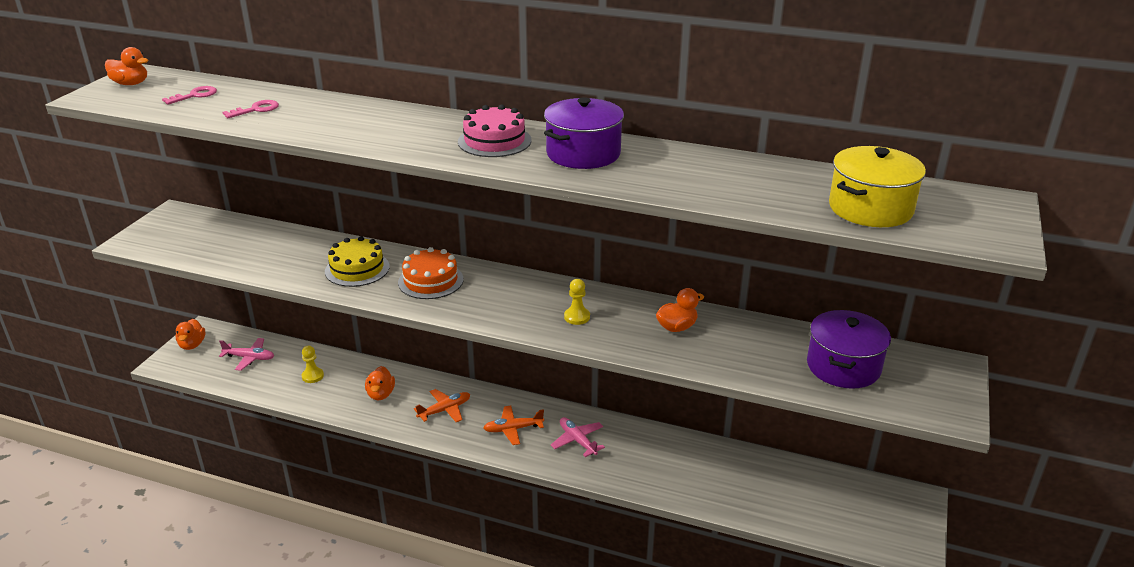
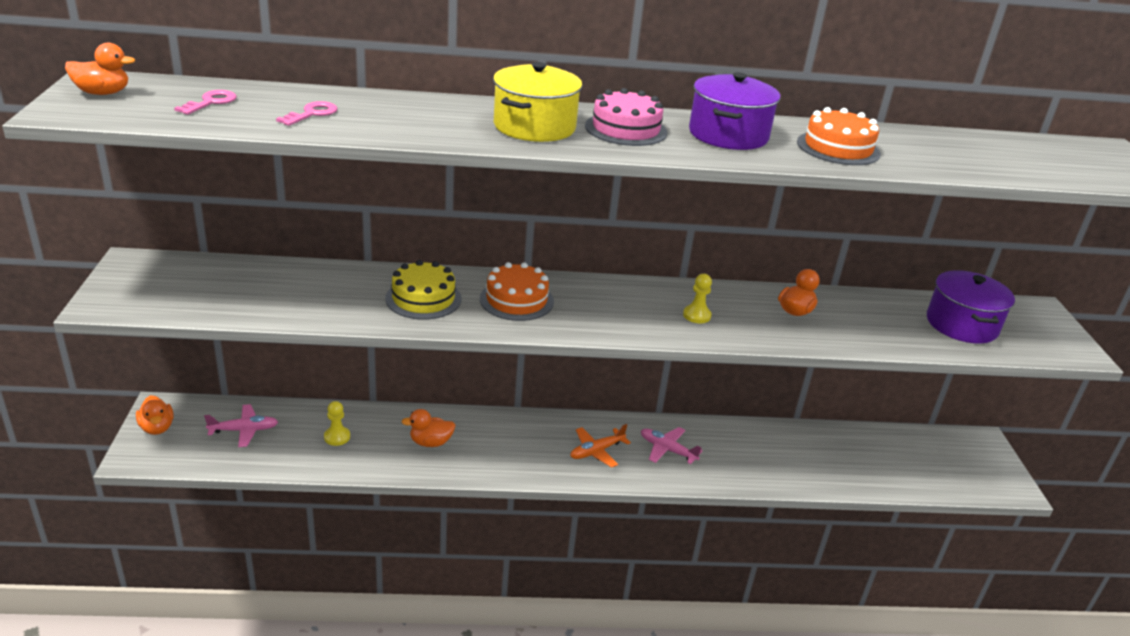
camera: 25 degrees left, 0 degrees up
orange duck [365,366,395,400] -> orange duck turned 105 degrees clockwise [401,409,456,447]
orange plane [414,389,470,422] -> none
yellow pot [829,146,926,227] -> yellow pot moved to [493,62,582,142]
none -> orange cake [797,107,881,165]

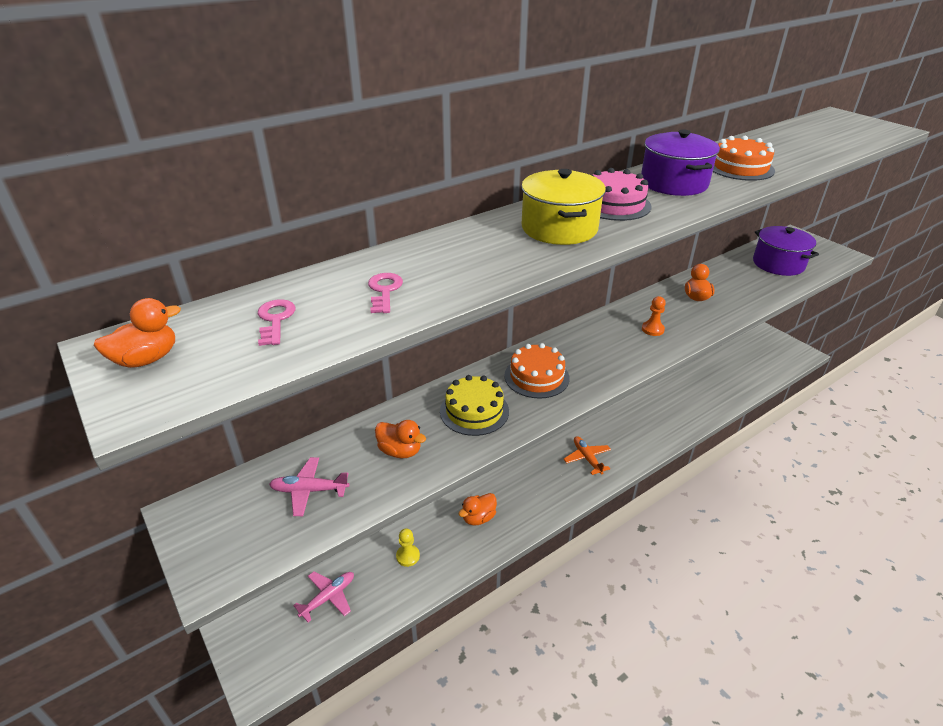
camera: 30 degrees left, 5 degrees up
orange duck [136,395,174,435] -> orange duck moved to [375,420,426,458]
orange plane [570,424,631,467] -> orange plane turned 135 degrees clockwise [564,436,611,475]
pink plane [641,427,703,464] -> pink plane moved to [269,457,349,516]
yellow pawn [683,274,712,323] -> orange pawn [642,296,666,336]

